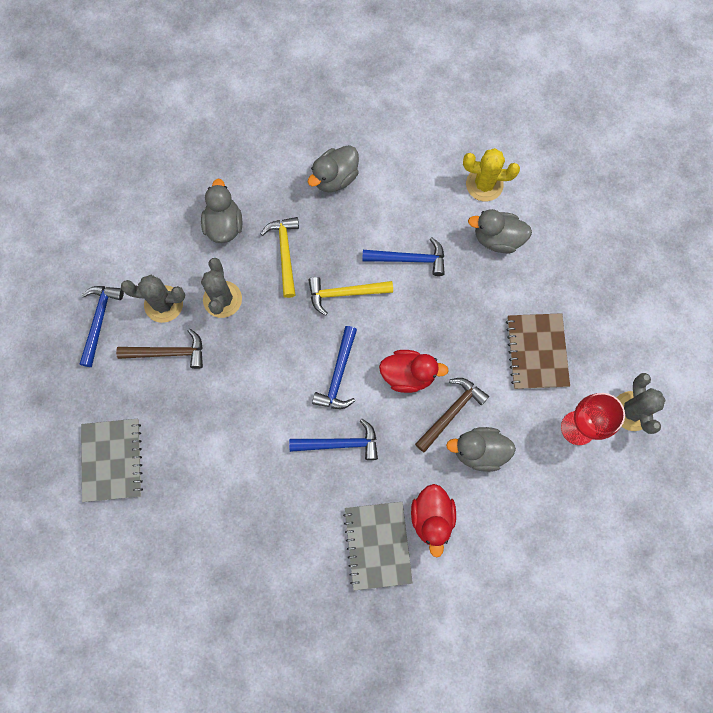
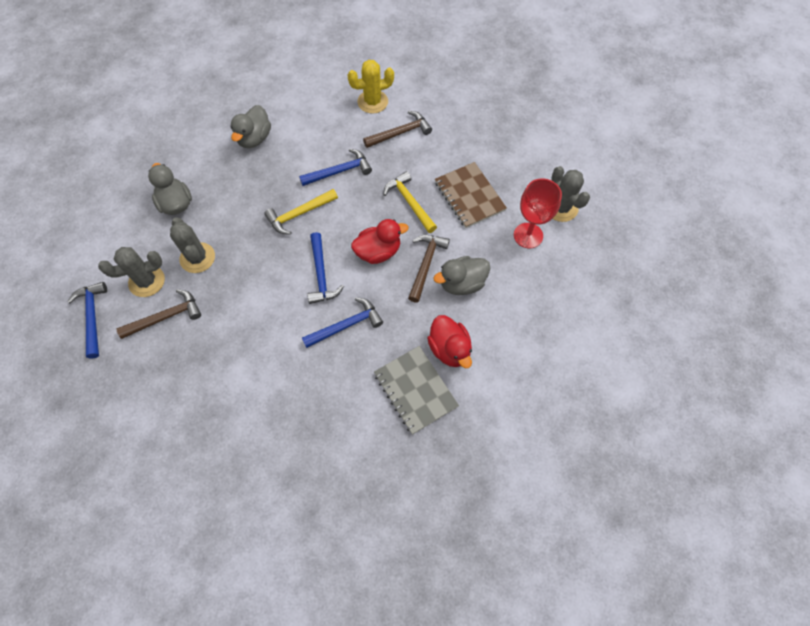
camera: 25 degrees left, 10 degrees down
grey notebook [81,419,143,502] -> none
yellow hammer [261,217,299,298] -> yellow hammer moved to [383,171,437,233]
grey duck [468,209,532,253] -> brown hammer [363,111,432,148]

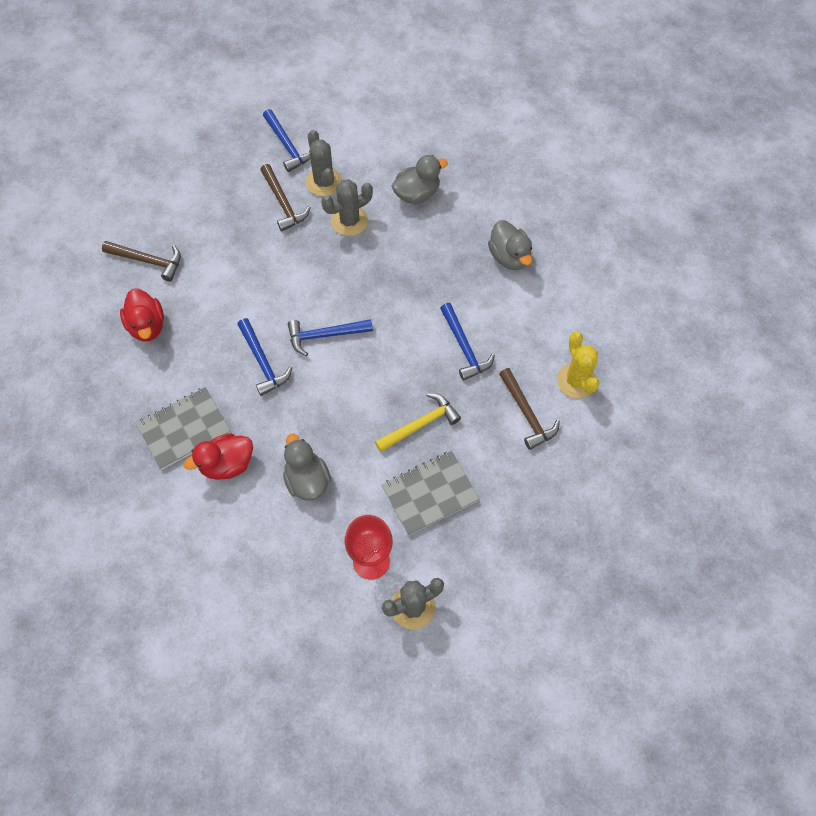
camera: 90 degrees right, 0 degrees up
blue hammer [67,282,107,358] -> blue hammer turned 75 degrees clockwise [263,109,310,172]
grey duck [230,105,271,148] -> grey duck turned 135 degrees counterclockwise [488,220,532,270]
yellow hammer [264,189,338,235] -> none
red duck [351,219,409,264] -> red duck moved to [120,288,164,342]
brown hammer [408,235,450,302] -> brown hammer moved to [102,241,181,282]
brown notebook [435,162,507,228] -> grey notebook [382,451,480,536]

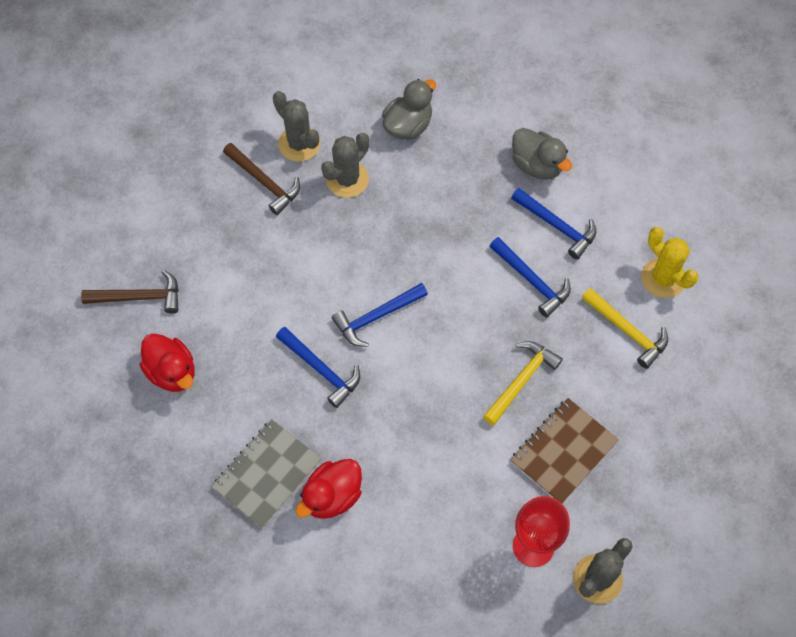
camera: 20 degrees left, 0 degrees up
blue hammer [263,109,310,172] -> blue hammer moved to [511,188,596,259]
grey duck [283,434,331,501] -> none
grey notebook [382,451,480,536] -> brown notebook [510,398,619,503]
brown hammer [499,368,560,450] -> yellow hammer [582,288,668,369]

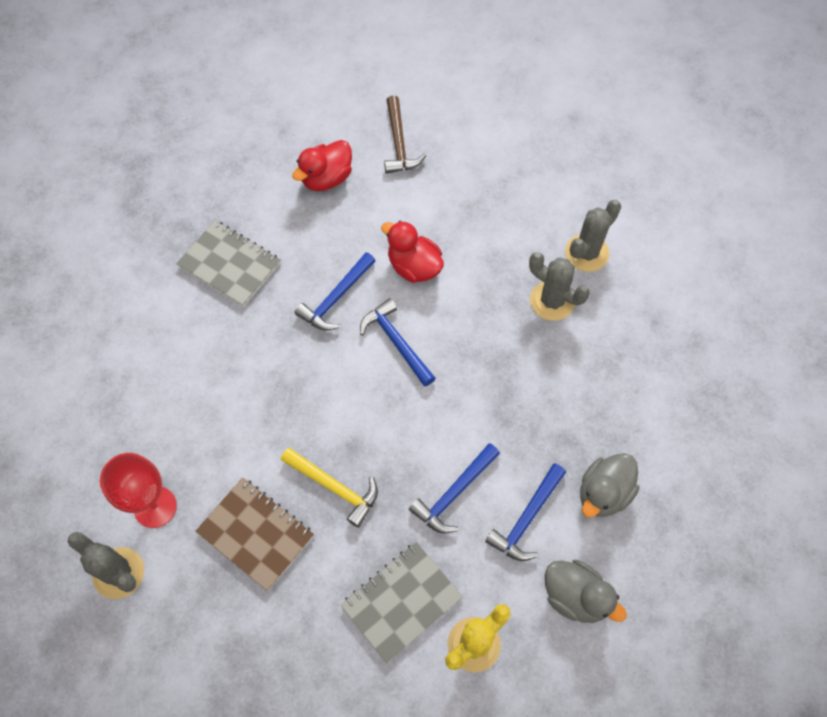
camera: 85 degrees right, 0 degrees up
brown hammer [223,143,300,215] -> none
red duck [295,459,362,519] -> red duck moved to [381,221,444,283]
grey duck [382,79,436,139] -> grey duck moved to [545,560,627,623]
yellow hammer [582,288,668,369] -> grey notebook [341,542,463,664]

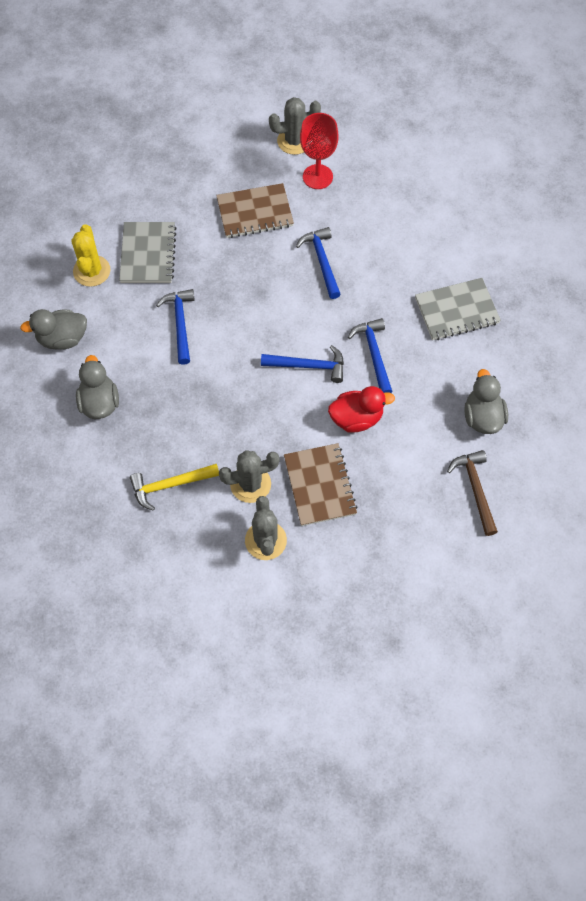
camera: 130 degrees right, 0 degrees up
yellow hammer [281,448,378,528] -> yellow hammer moved to [130,464,219,511]
red duck [292,140,352,191] -> grey duck [464,369,508,434]
brown hammer [384,95,426,174] -> brown hammer turned 45 degrees clockwise [447,450,498,536]
blue hammer [485,463,566,561] -> blue hammer moved to [296,227,341,299]
none -> brown notebook [284,443,358,526]

